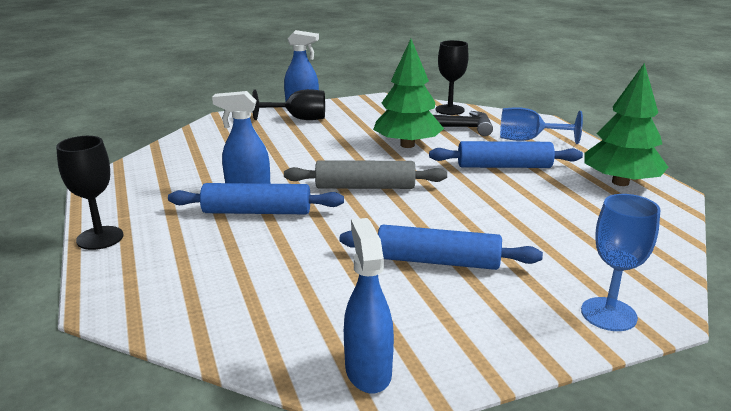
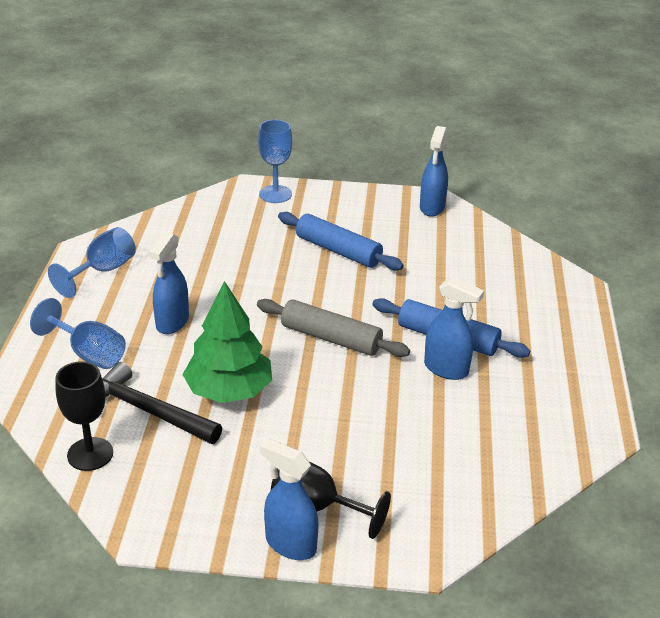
camera: 155 degrees left, 10 degrees up
black goblet [56,136,124,250] -> none
blue rolling pin [429,141,583,168] -> blue spray bottle [149,232,189,334]
green tree [584,63,668,186] -> blue goblet [48,227,136,298]

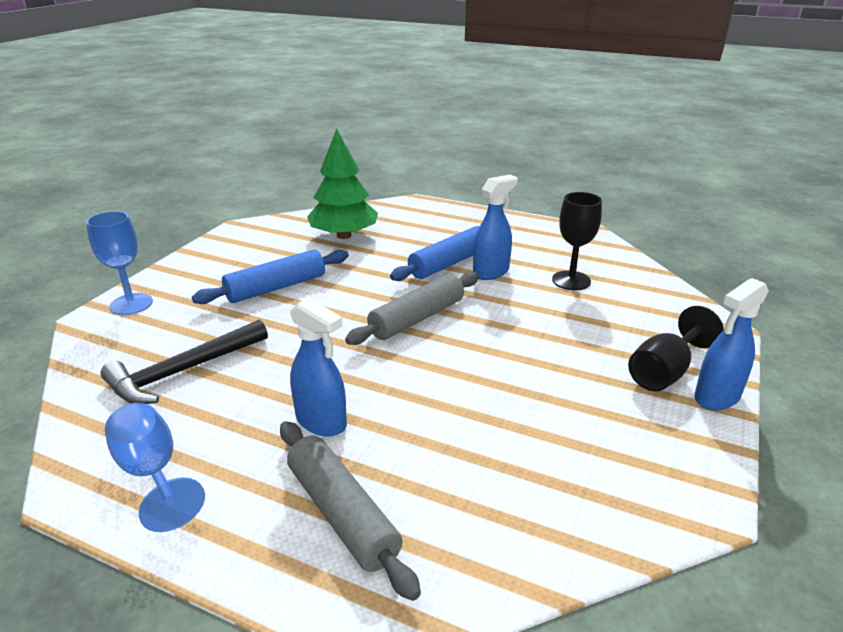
camera: 70 degrees left, 5 degrees down
blue goblet [30,298,126,369] -> grey rolling pin [280,421,421,601]
black goblet [55,361,113,471] -> black goblet moved to [552,192,602,290]
black hammer [102,362,222,444] -> black hammer moved to [100,319,268,404]
green tree [183,281,272,403] -> green tree moved to [307,129,378,239]
blue spray bottle [420,126,448,217] -> none

